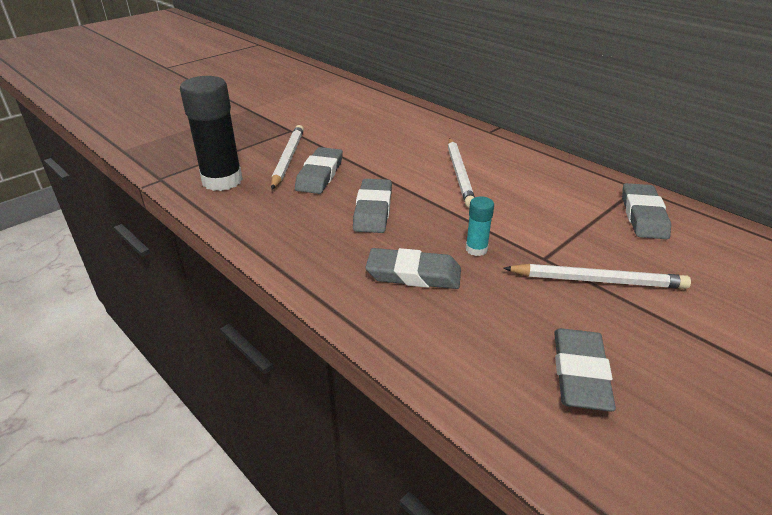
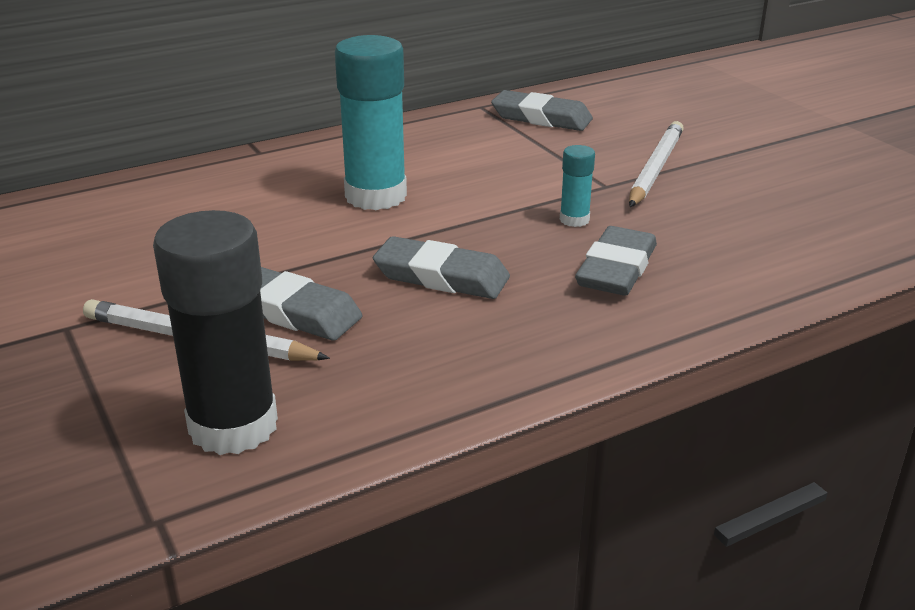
camera: 75 degrees left, 5 degrees down
white pencil [448,138,475,208] -> turquoise glue stick [335,35,407,210]
grey eraser [554,328,616,411] -> none

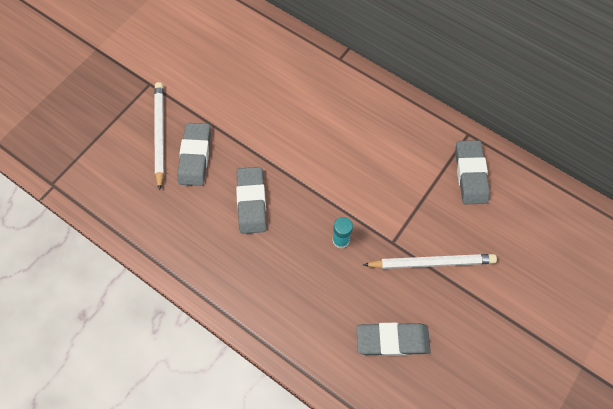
camera: 65 degrees right, 35 degrees up
black glue stick [153,210,278,455] -> none
turquoise glue stick [335,35,407,210] -> none
grey eraser [575,226,657,296] -> grey eraser moved to [356,322,431,356]

